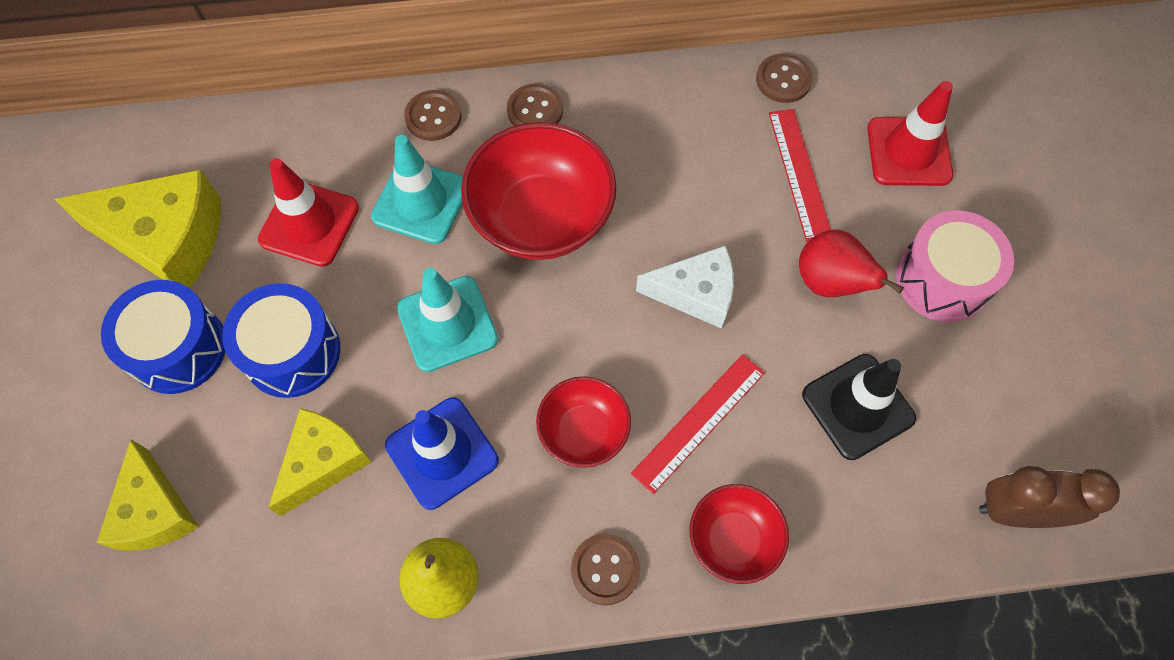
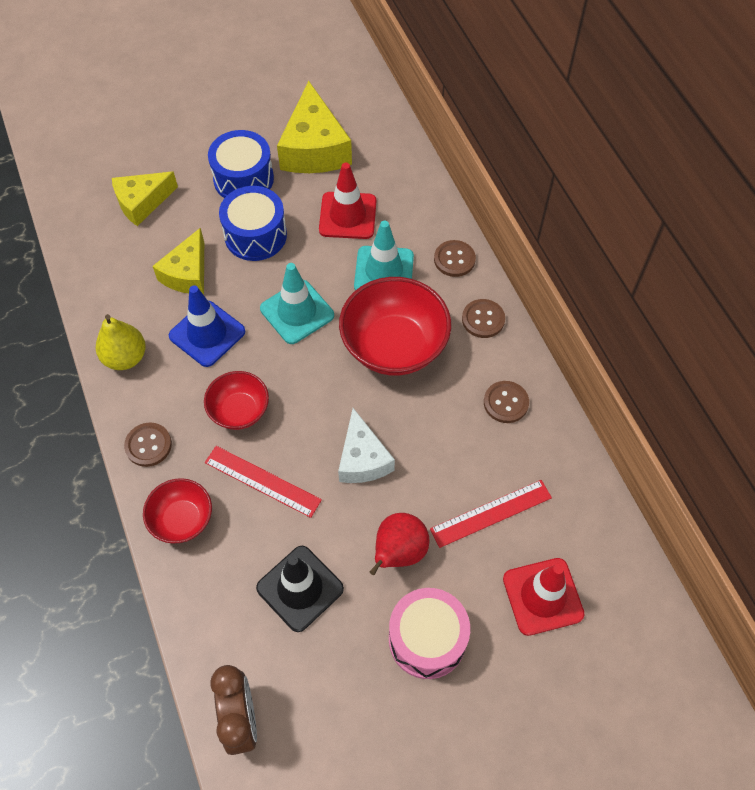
camera: 75 degrees right, 5 degrees down
yellow cheese [268,408,372,516] -> yellow cheese turned 90 degrees clockwise [153,228,204,294]
brown button [756,54,813,103] -> brown button moved to [484,381,529,423]

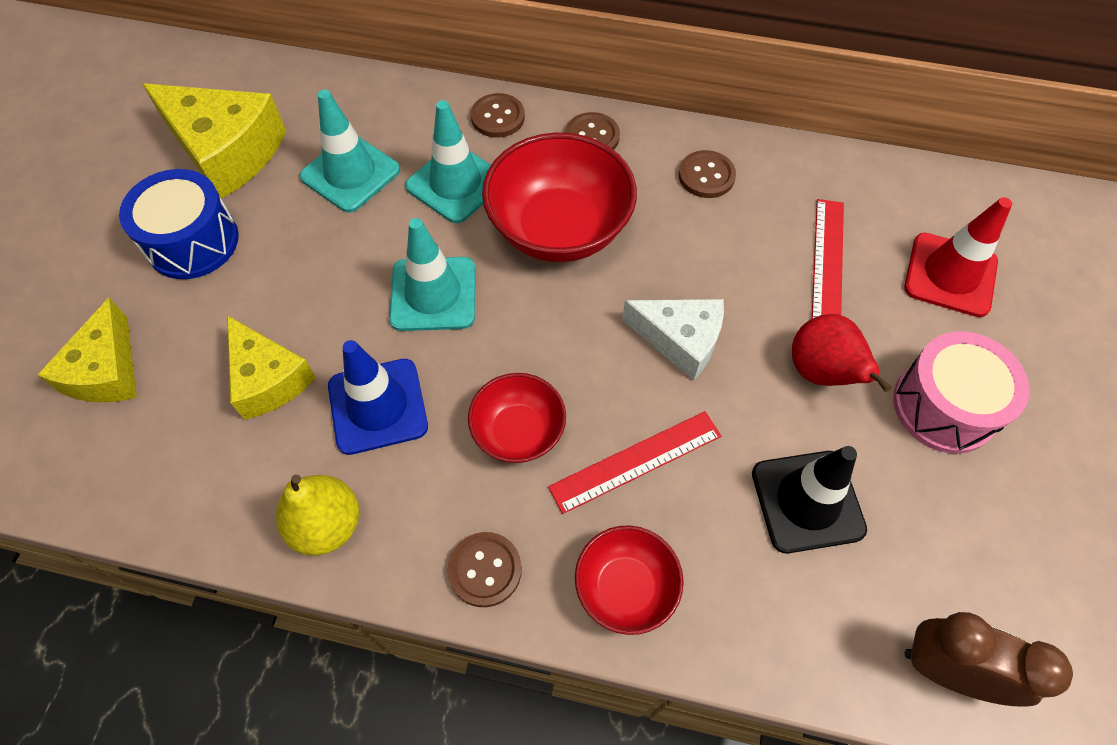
camera: 55 degrees left, 0 degrees up
blue drum [219,186,287,261] -> none
red traffic cone [319,163,376,239] -> turquoise traffic cone [300,90,400,212]

